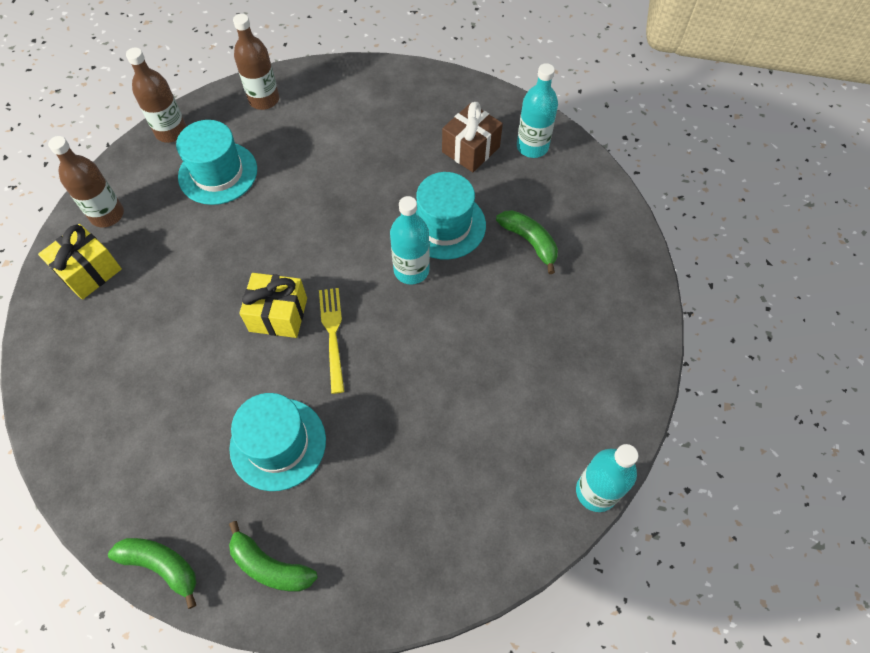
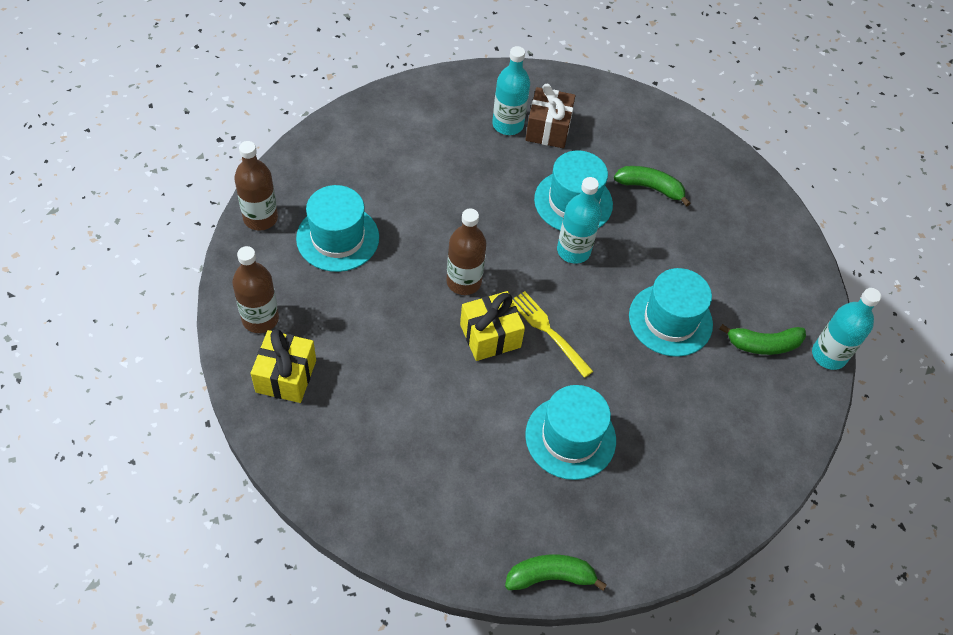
camera: 35 degrees left, 5 degrees down
green banana [229,521,318,592] -> green banana moved to [719,324,806,355]
brown bottle [233,14,279,110] -> brown bottle moved to [446,209,486,295]
turquoise bottle [517,63,558,158] -> turquoise bottle moved to [492,46,530,135]
none -> turquoise hat [629,268,713,357]

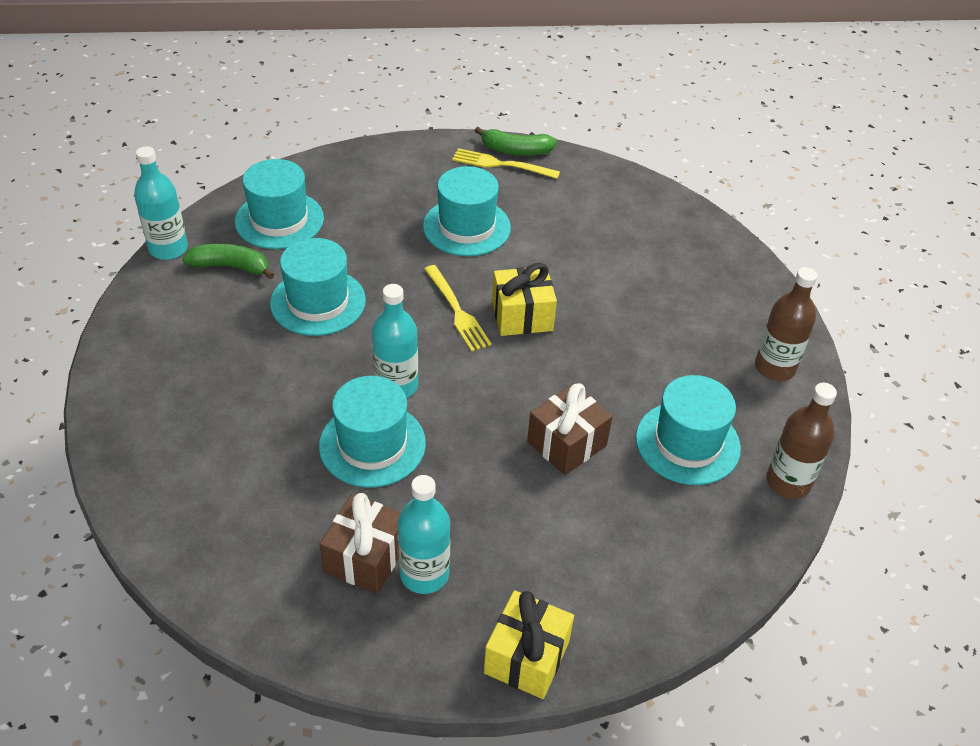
camera: 165 degrees left, 10 degrees down
yellow gift [251,329,316,403] -> yellow gift moved to [484,590,574,699]
brown bottle [446,209,486,295] -> none
green banana [614,166,691,207] -> none
none -> turquoise hat [235,159,324,249]
none -> yellow fork [452,148,560,179]
none -> brown gift [527,383,612,475]

